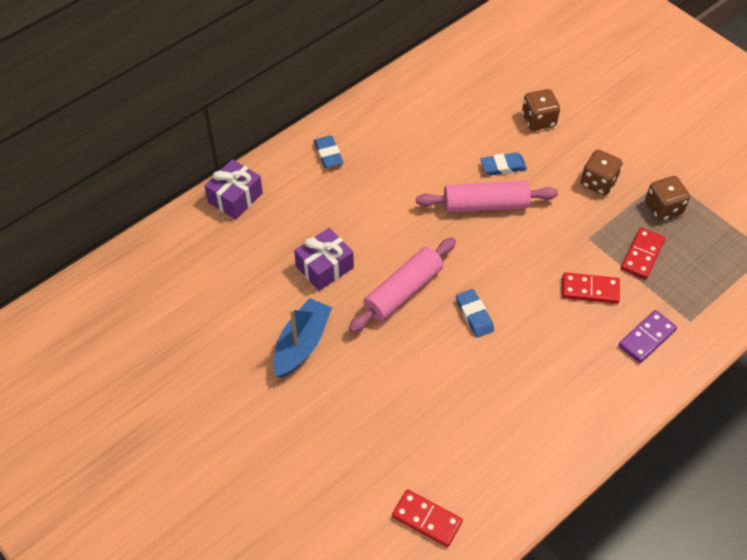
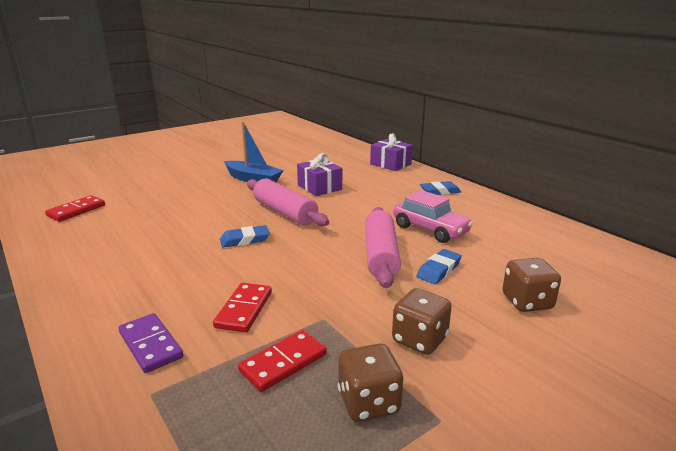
camera: 95 degrees right, 30 degrees down
blue eraser [480,153,527,176] -> blue eraser turned 45 degrees clockwise [417,249,462,284]
red domino [621,228,665,279] -> red domino turned 75 degrees counterclockwise [238,330,327,392]
none -> pink car [393,190,473,243]

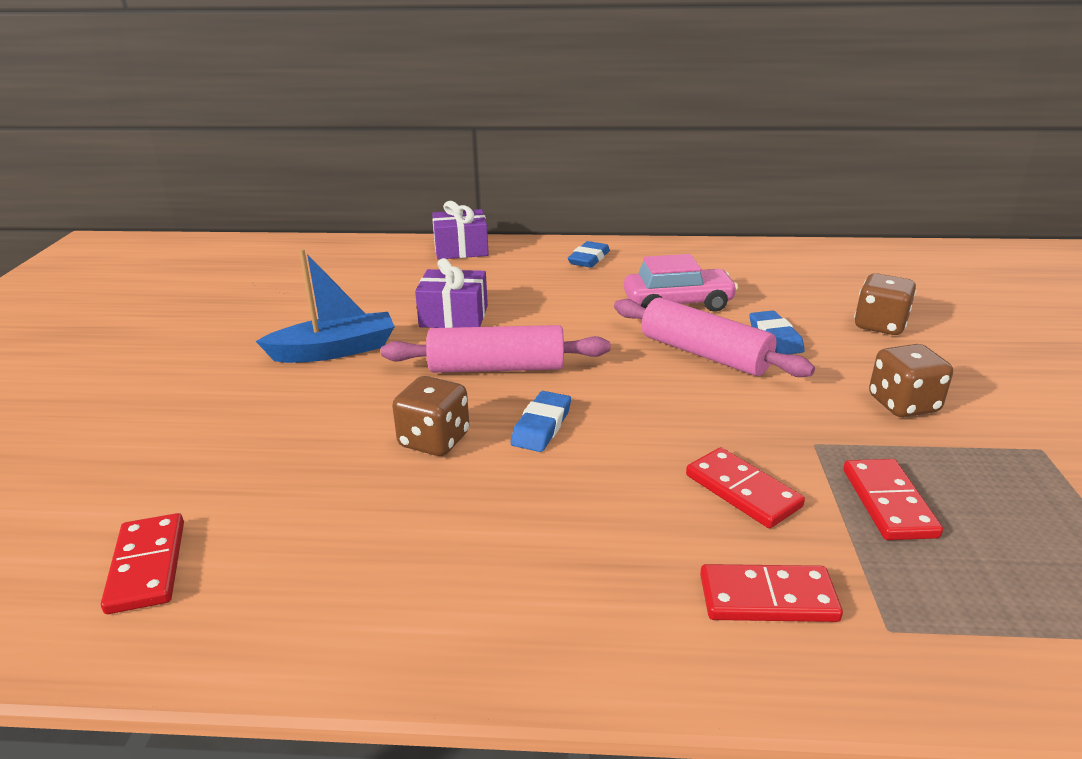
camera: 50 degrees left, 5 degrees up
purple domino [119,313,183,373] -> red domino [700,564,843,622]
brown dice [338,344,404,422] -> brown dice moved to [392,376,469,456]

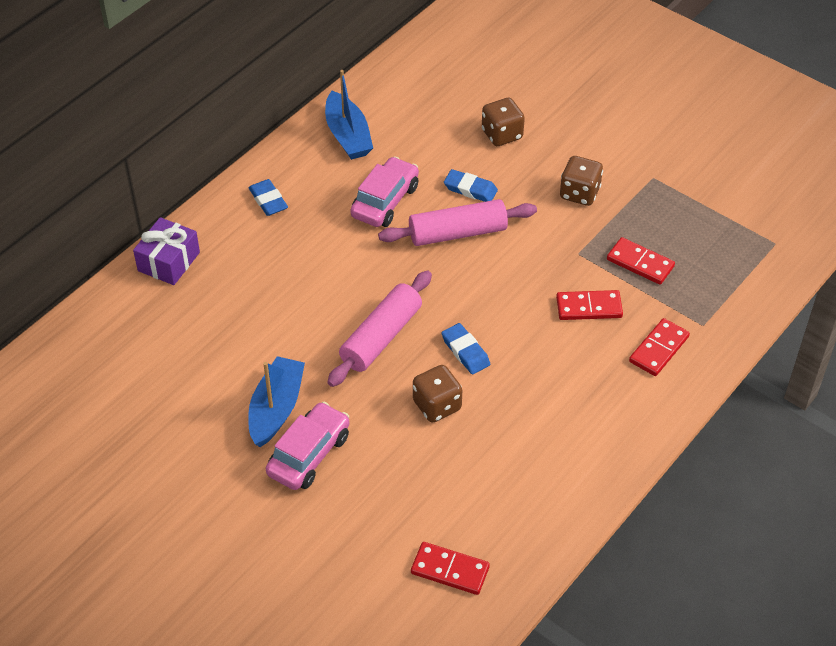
camera: 55 degrees left, 20 degrees up
purple gift [415,258,488,328] -> none
none -> pink car [266,402,349,490]
none -> blue boat [325,70,373,160]

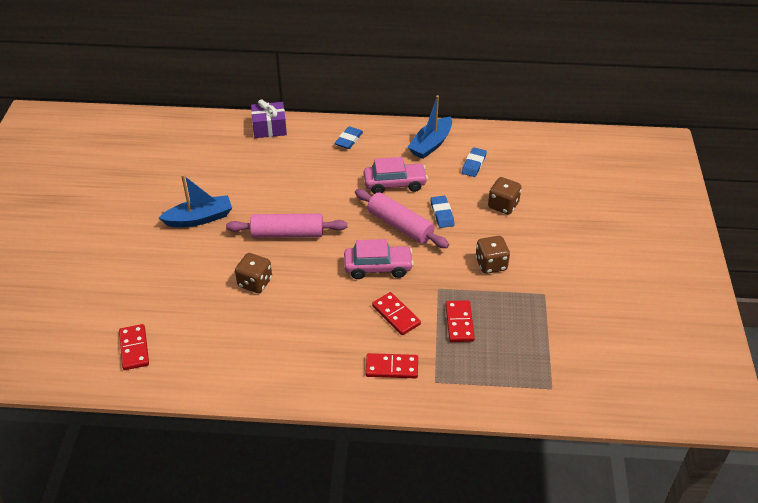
camera: 55 degrees right, 5 degrees down
pink car [266,402,349,490] -> pink car moved to [344,239,414,279]
blue eraser [442,323,490,374] -> blue eraser moved to [462,147,487,177]

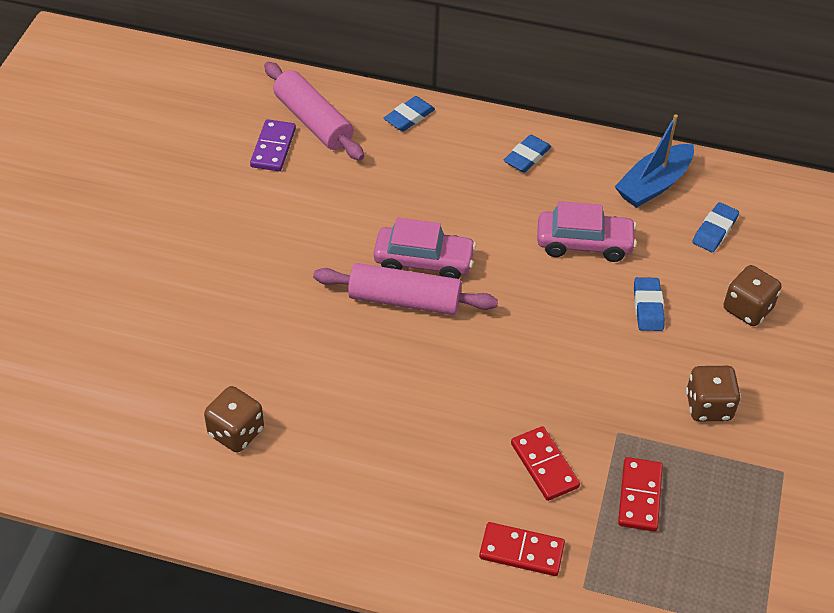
camera: 10 degrees right, 5 degrees up
red domino [119,324,149,370] -> none
blue boat [159,174,232,227] -> none
brown dice [235,253,272,293] -> brown dice moved to [204,386,264,452]
purple gift [251,99,287,138] -> blue eraser [384,96,435,131]
pink car [344,239,414,279] -> pink car moved to [374,218,476,279]
pink rolling pin [355,189,449,248] -> pink rolling pin moved to [264,62,364,161]
none -> purple domino [250,119,296,171]

